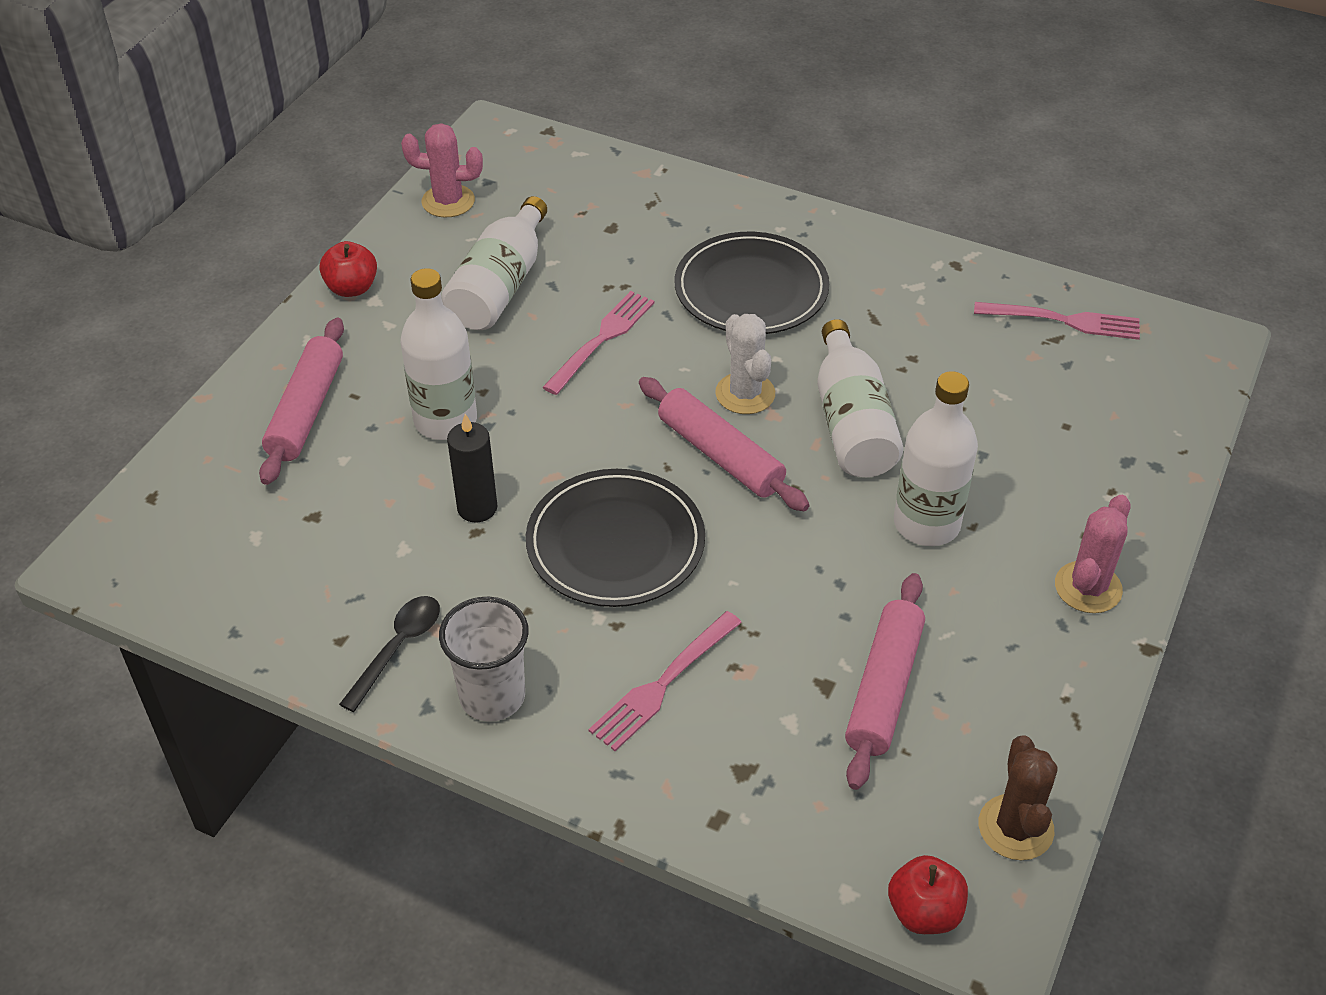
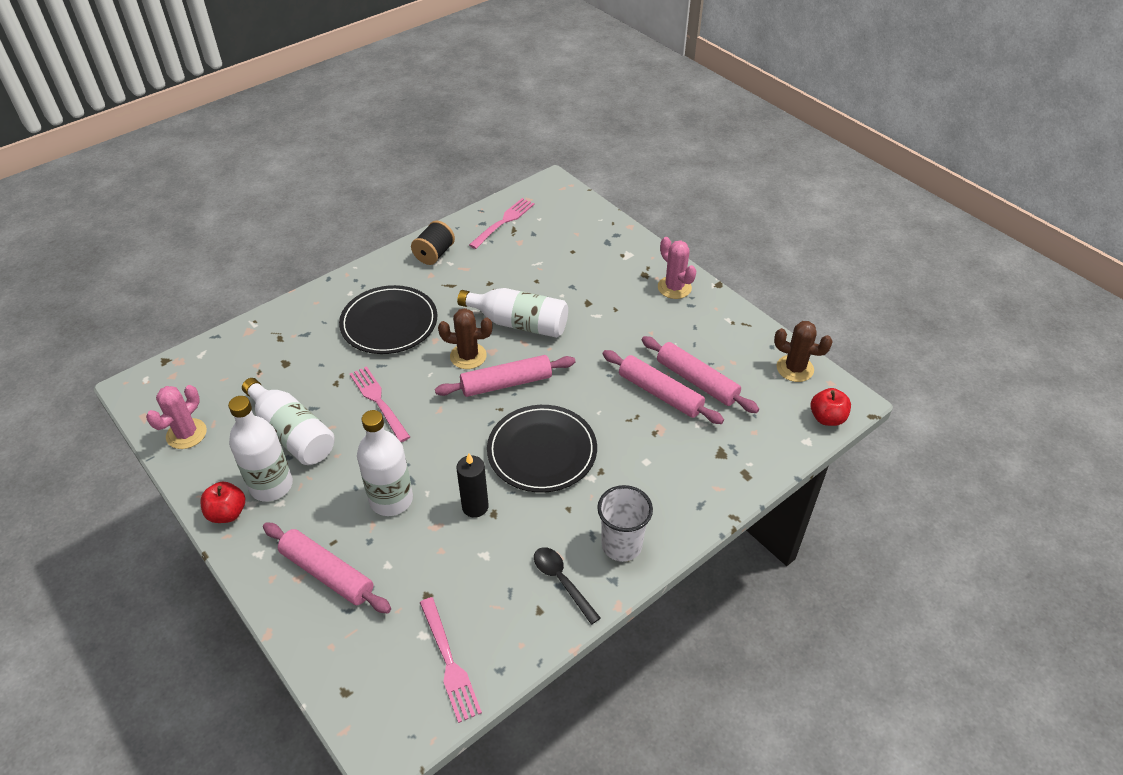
camera: 65 degrees left, 0 degrees up
pink fork [588,611,742,751] -> pink fork moved to [420,597,482,723]
white cactus [716,314,775,414] -> brown cactus [438,308,493,369]
white bottle [894,371,978,546] -> white bottle moved to [228,396,293,502]
none -> black spool [411,221,455,265]
none -> pink rolling pin [602,350,724,424]

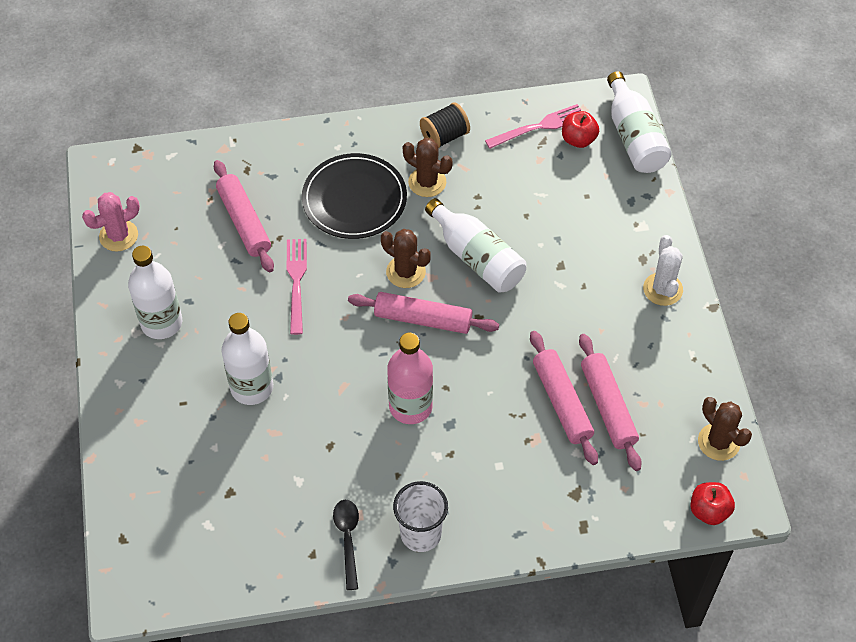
camera: 30 degrees right, 10 degrees up
red apple [200,482,245,523] -> red apple moved to [562,111,599,148]
white bottle [242,378,335,465] -> white bottle moved to [607,71,672,173]
pink rolling pin [263,523,391,614] -> pink rolling pin moved to [214,160,274,272]
pink fork [420,597,482,723] -> none
black candle [456,453,489,518] -> none
black plate [487,405,597,493] -> pink bottle [387,333,433,424]
pink cactus [658,237,697,299] -> white cactus [643,235,683,306]
none -> brown cactus [403,138,452,197]

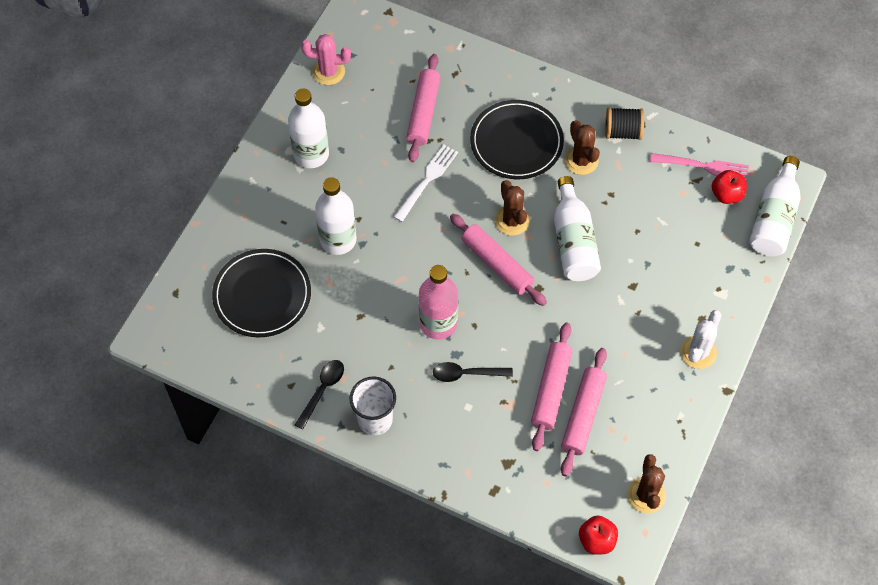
camera: 35 degrees right, 5 degrees up
pink fork [287,239,307,335] -> white fork [394,145,458,222]
none -> black plate [212,249,311,337]
none -> black spoon [433,362,513,382]

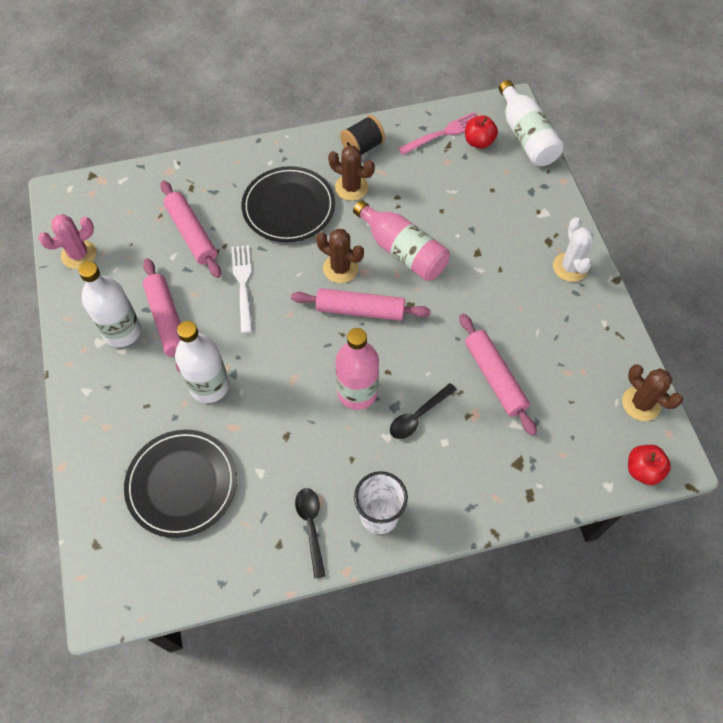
camera: 40 degrees left, 0 degrees up
white bottle [554,176,601,281] -> pink bottle [353,200,450,281]
pink rolling pin [561,348,607,476] -> pink rolling pin moved to [143,258,181,373]

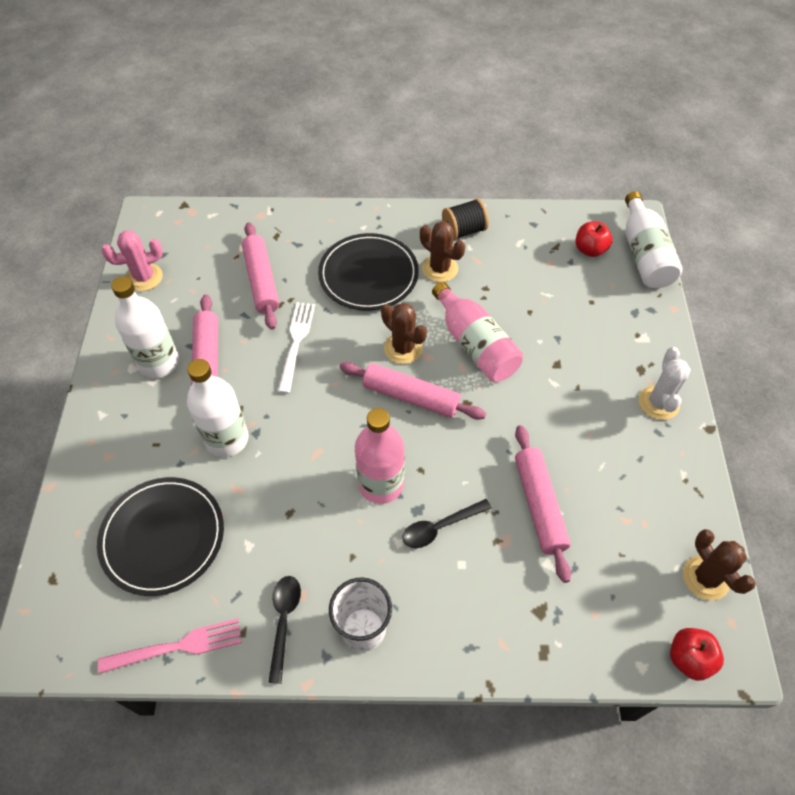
camera: 15 degrees right, 5 degrees down
pink fork [398,112,477,155] -> pink fork moved to [98,618,242,674]

